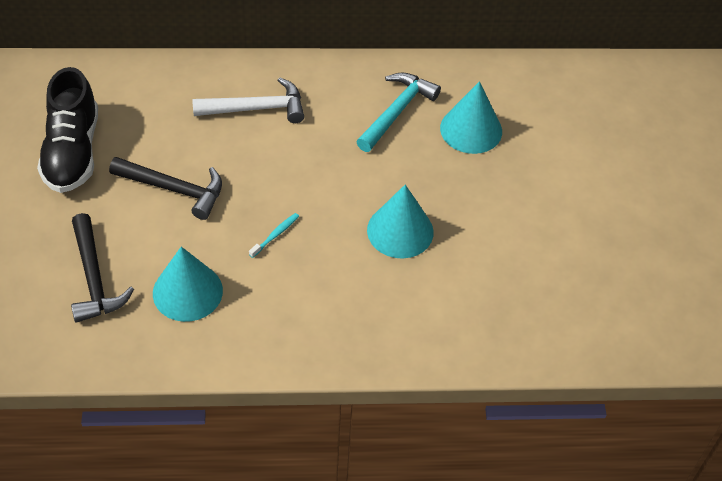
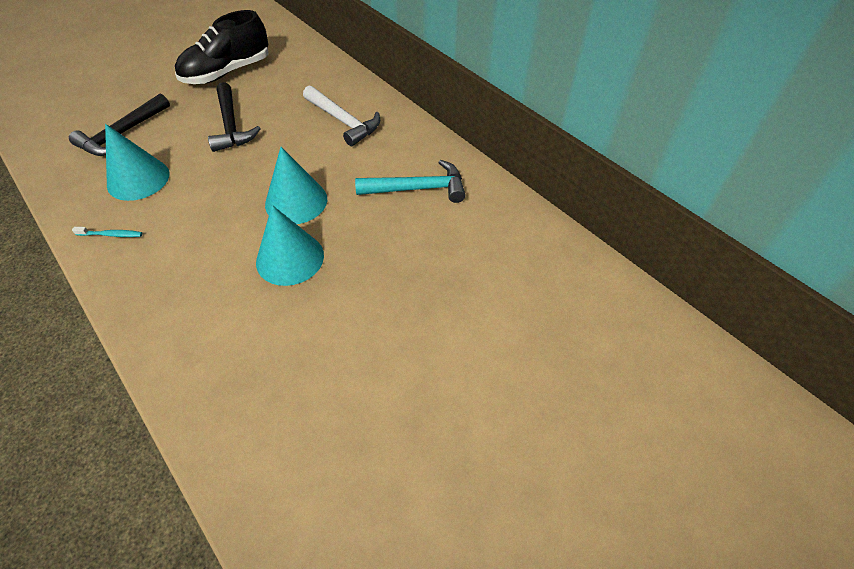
camera: 55 degrees right, 0 degrees up
turquoise toothbrush [249,213,299,258] -> turquoise toothbrush moved to [72,227,142,237]
turquoise cone [440,81,502,154] -> turquoise cone moved to [265,147,327,224]

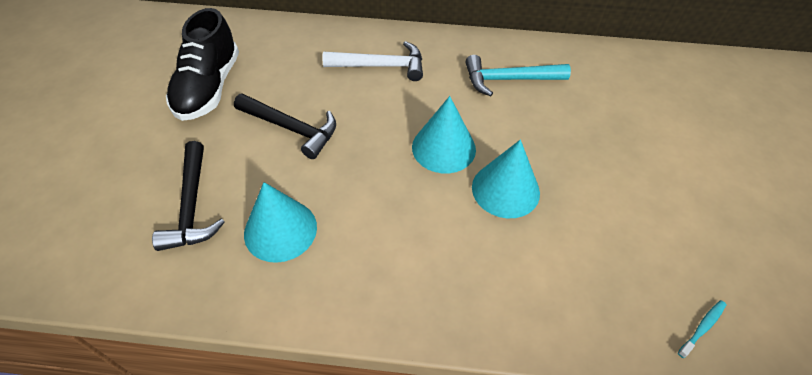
camera: 45 degrees left, 0 degrees up
turquoise toothbrush [72,227,142,237] -> turquoise toothbrush moved to [678,300,726,358]
turquoise hammer [355,160,466,203] -> turquoise hammer turned 135 degrees counterclockwise [465,55,571,96]

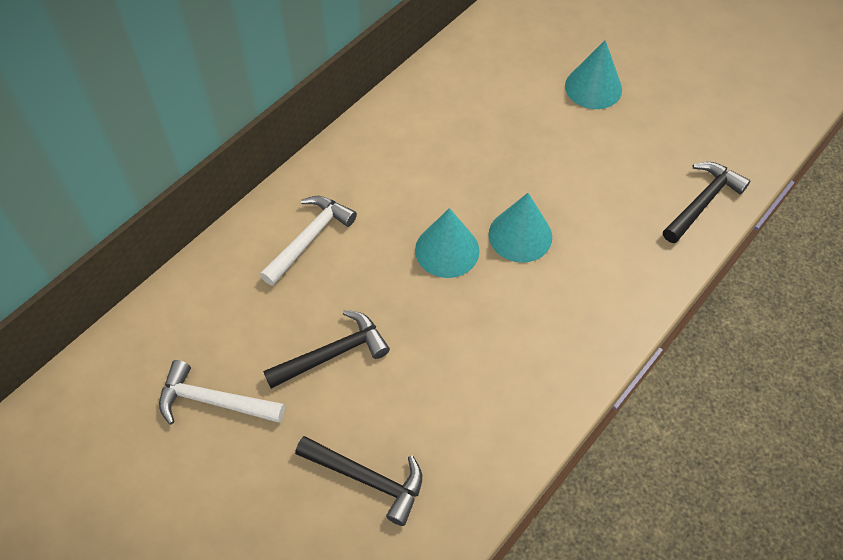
camera: 55 degrees left, 5 degrees up
black shoe [166,8,239,121] -> white hammer [159,360,285,425]
turquoise cone [244,182,317,263] -> turquoise cone moved to [565,40,622,109]
turquoise hammer [465,55,571,96] -> none
turquoise toothbrush [678,300,726,358] -> black hammer [663,162,750,243]

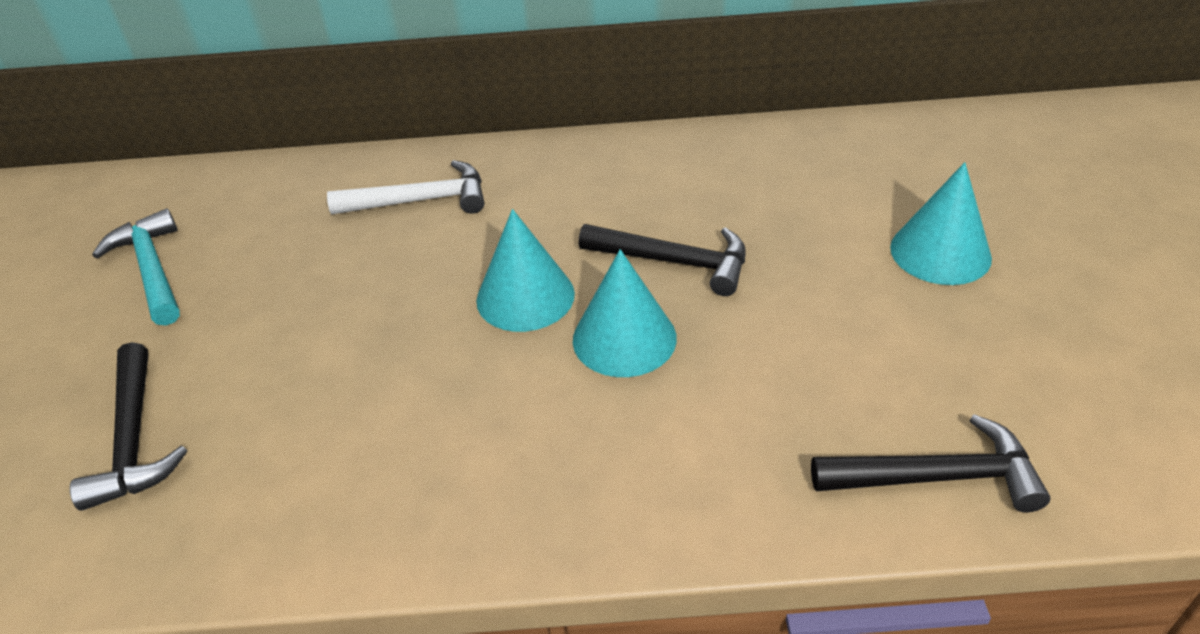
camera: 50 degrees right, 15 degrees down
white hammer [159,360,285,425] -> turquoise hammer [92,208,180,326]
black hammer [263,310,390,389] -> black hammer moved to [579,224,746,296]

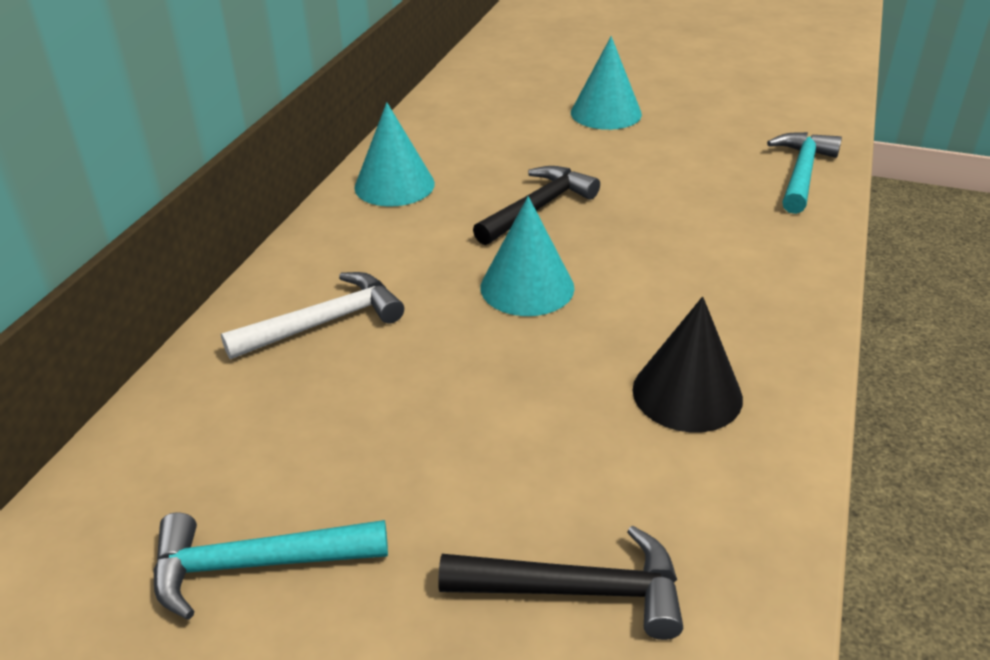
camera: 70 degrees left, 5 degrees down
white hammer [327,160,484,214] -> white hammer turned 45 degrees clockwise [221,272,404,359]
turquoise cone [573,249,677,377] -> turquoise cone moved to [354,102,435,206]
black hammer [811,414,1050,513] -> turquoise hammer [767,132,842,214]
none -> black cone [632,297,743,432]

